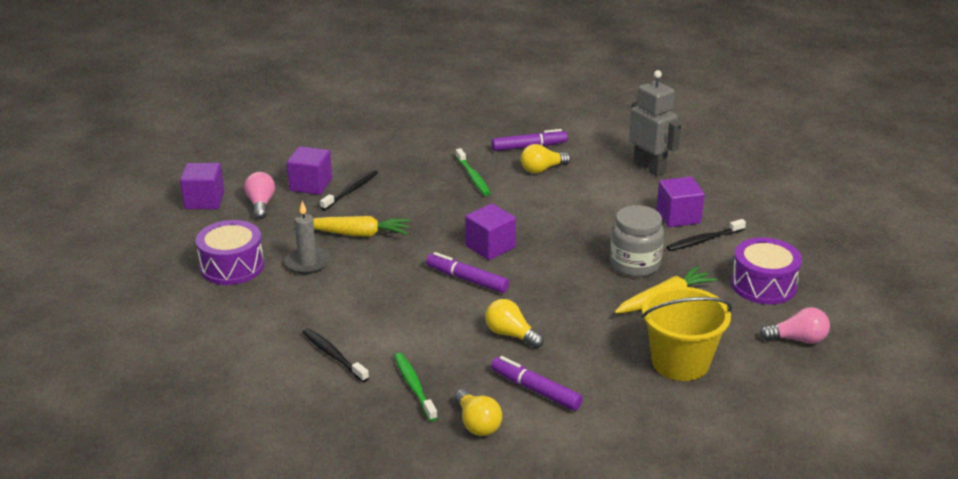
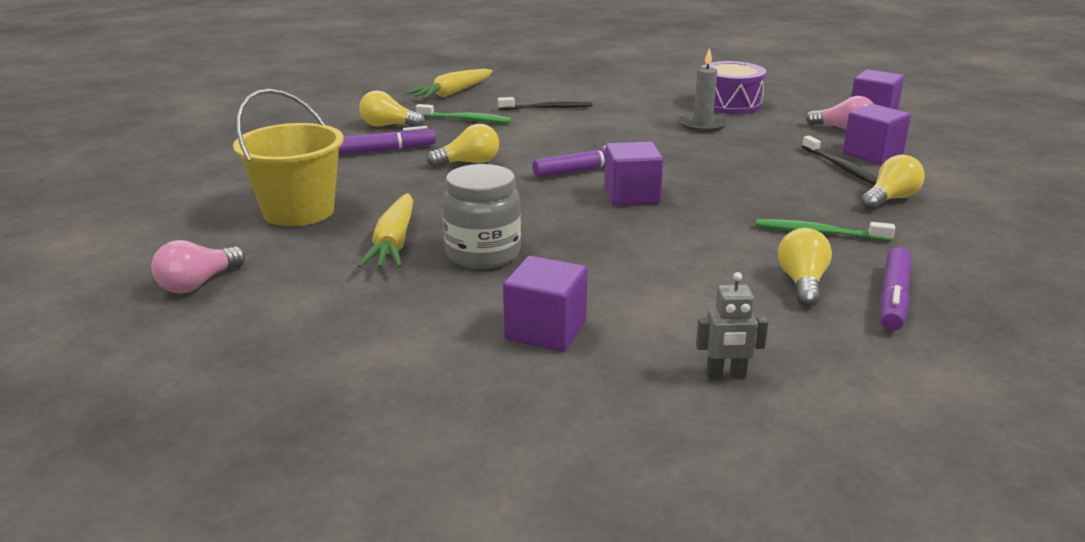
camera: 125 degrees right, 5 degrees down
yellow carrot [313,216,410,237] -> yellow carrot moved to [406,69,493,99]
grey robot [629,70,681,176] -> grey robot [696,272,768,379], size x0.51
black toothbrush [666,219,746,251] -> none
purple drum [731,237,802,305] -> none
none -> yellow light bulb [861,155,925,210]

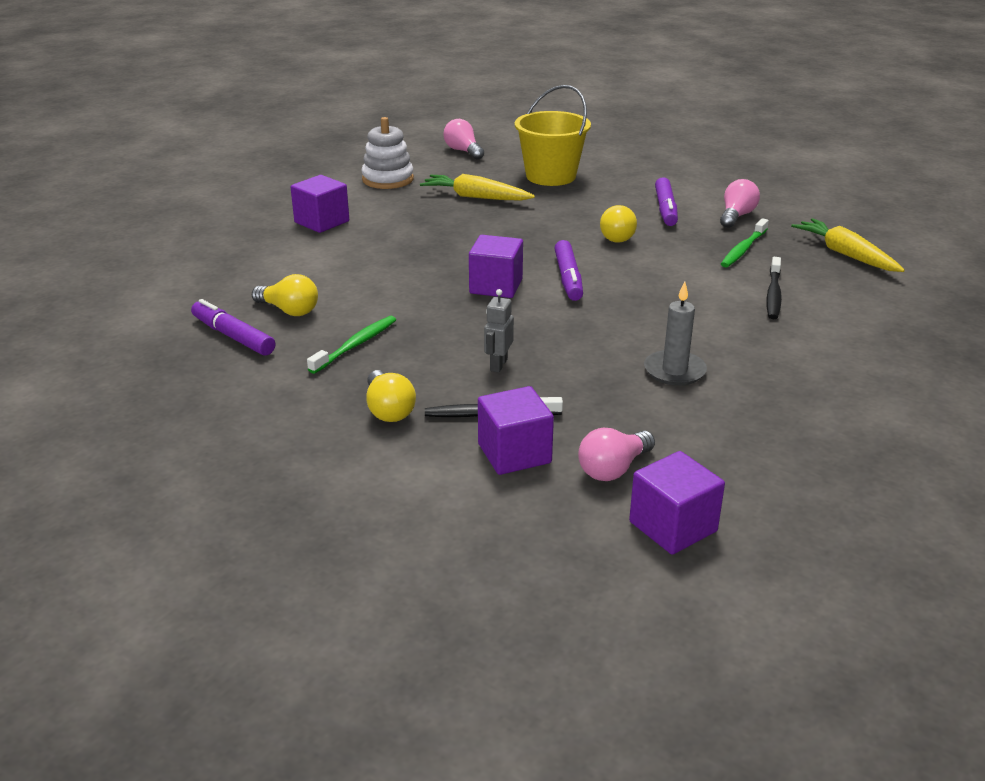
camera: 110 degrees right, 5 degrees up
yellow light bulb [359,90,425,127] -> pink light bulb [720,179,760,228]
grey jar [442,164,521,269] -> none
grey robot [696,272,768,379] -> grey robot moved to [484,289,514,373]
purple drum [702,61,766,114] -> none
none -> white stacking toy [361,117,414,189]

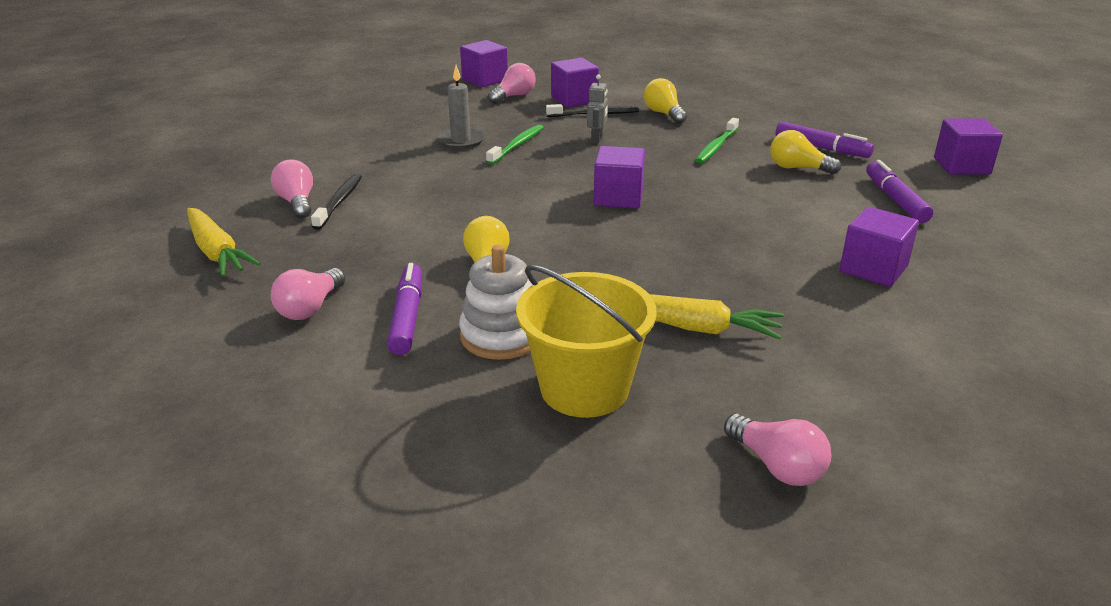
camera: 175 degrees right, 0 degrees up
white stacking toy [361,117,414,189] -> white stacking toy moved to [459,245,533,360]
purple marker [554,240,583,301] -> purple marker moved to [866,160,933,223]
green toothbrush [721,218,769,268] -> green toothbrush moved to [486,125,544,165]
none -> pink light bulb [271,159,313,218]
none -> purple cube [934,118,1003,175]

